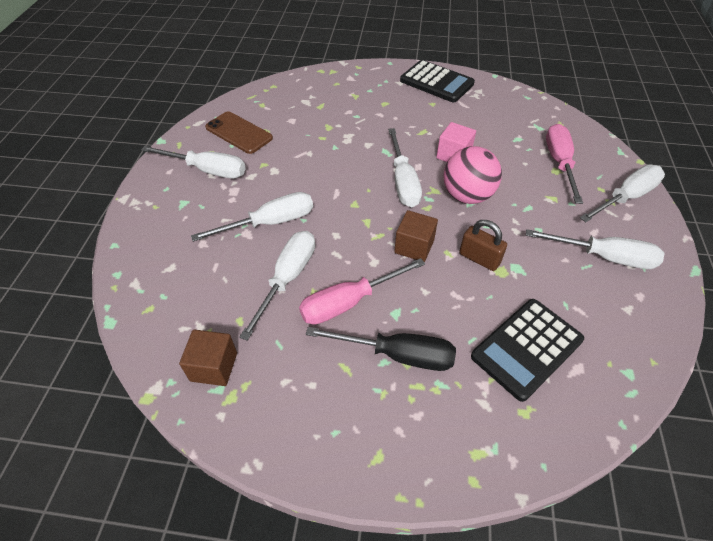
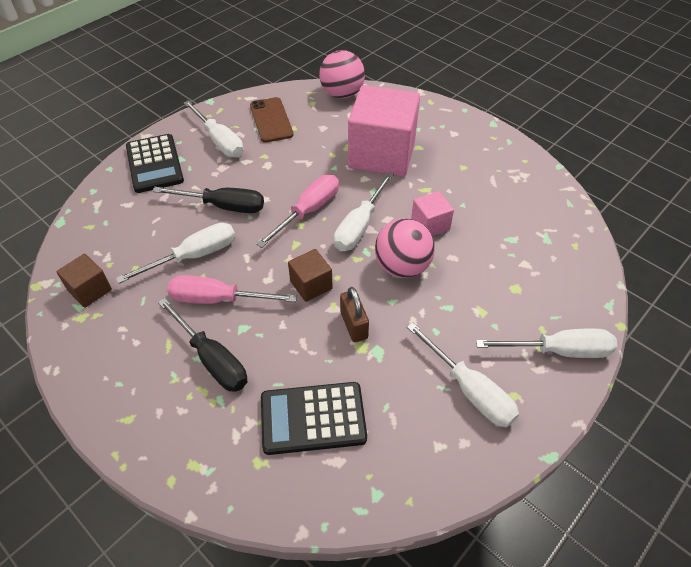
camera: 35 degrees right, 0 degrees up
white screwdriver [191,192,313,242] -> black screwdriver [152,187,264,213]
black calculator [400,60,475,102] -> black calculator moved to [126,134,184,193]
pink screwdriver [546,124,583,204] -> pink screwdriver moved to [256,175,339,248]
none -> pink ball [319,50,365,99]
none -> pink cube [348,85,420,177]

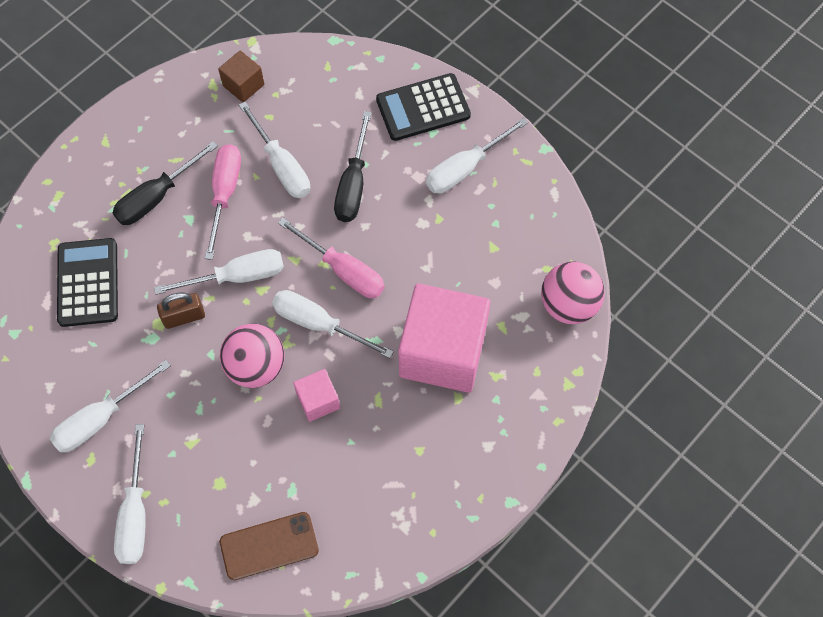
camera: 90 degrees right, 15 degrees up
brown phone [250,97,294,143] -> brown phone moved to [220,512,319,580]
brown cube [288,249,333,302] -> white screwdriver [154,249,284,295]

